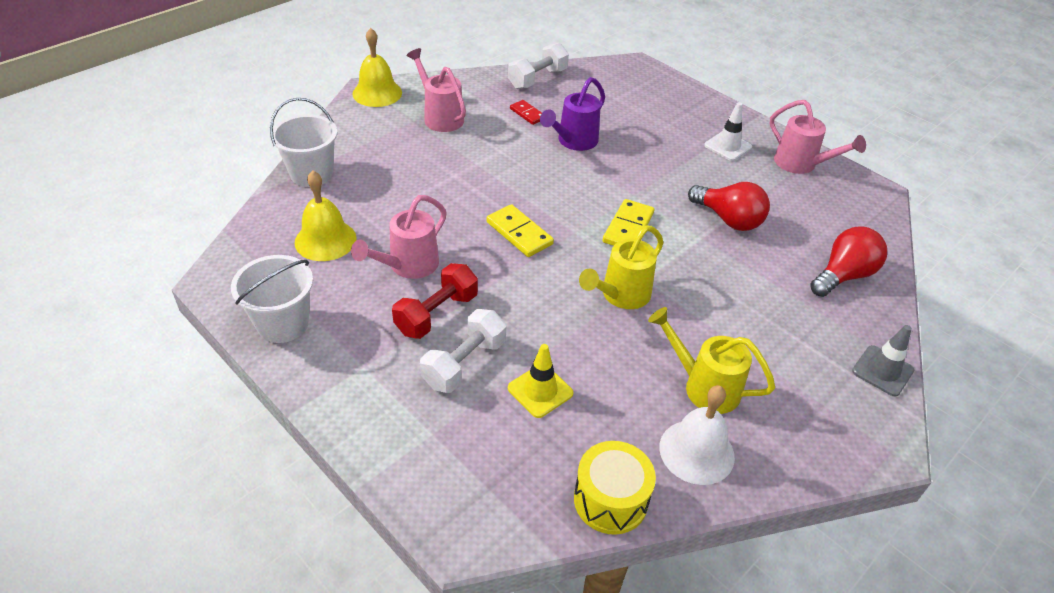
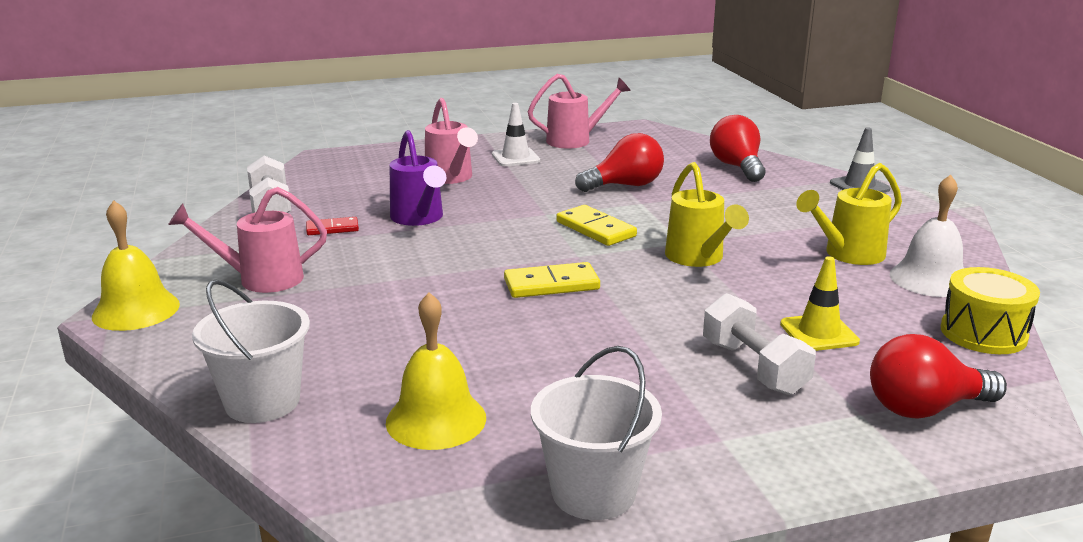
camera: 60 degrees left, 20 degrees down
pink watering can [351,195,447,279] -> pink watering can moved to [425,98,478,184]
red dumbbell [392,263,478,339] -> none
none -> red light bulb [870,334,1007,418]

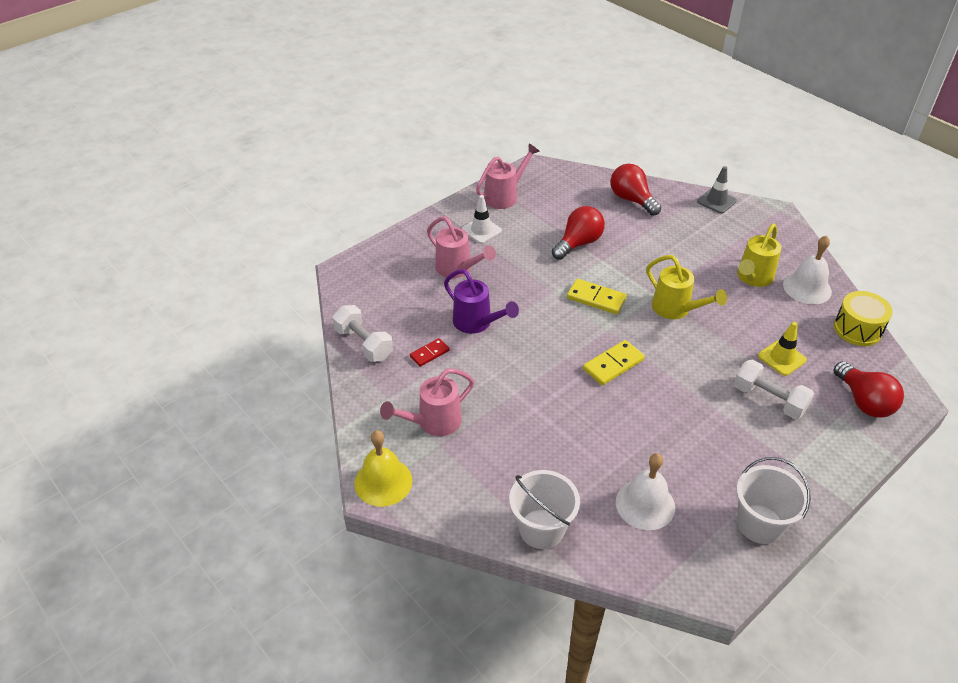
camera: 25 degrees left, 20 degrees up
yellow bell [386,292,486,450] -> white bell [616,453,675,530]
red light bulb [870,334,1007,418] -> red light bulb turned 75 degrees counterclockwise [834,361,904,418]

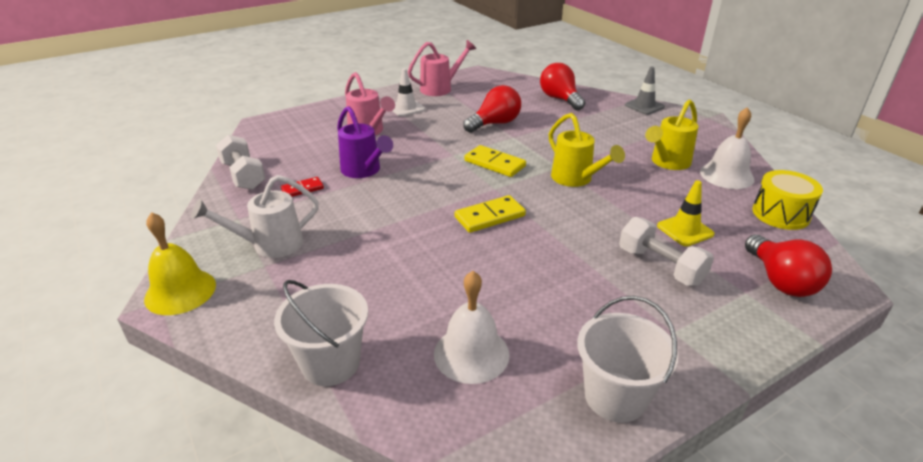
camera: 10 degrees right, 10 degrees down
pink watering can [380,369,474,436] -> white watering can [191,175,319,258]

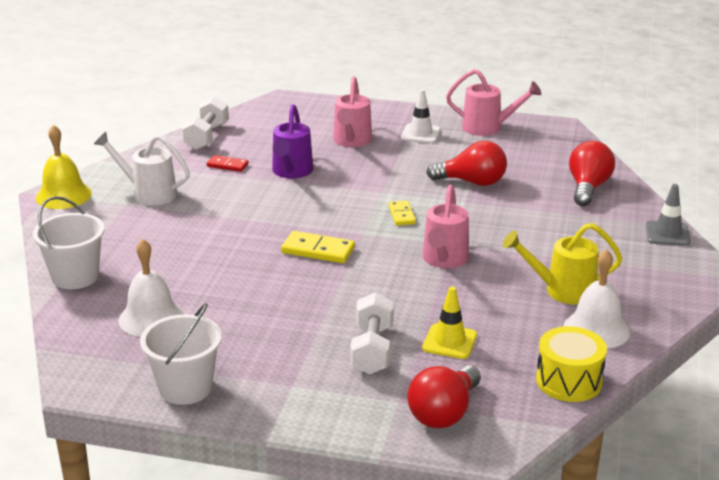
camera: 45 degrees right, 5 degrees down
yellow domino [464,145,526,177] -> yellow domino [389,200,416,226], size x0.64
yellow watering can [549,113,625,187] -> pink watering can [423,184,469,268]

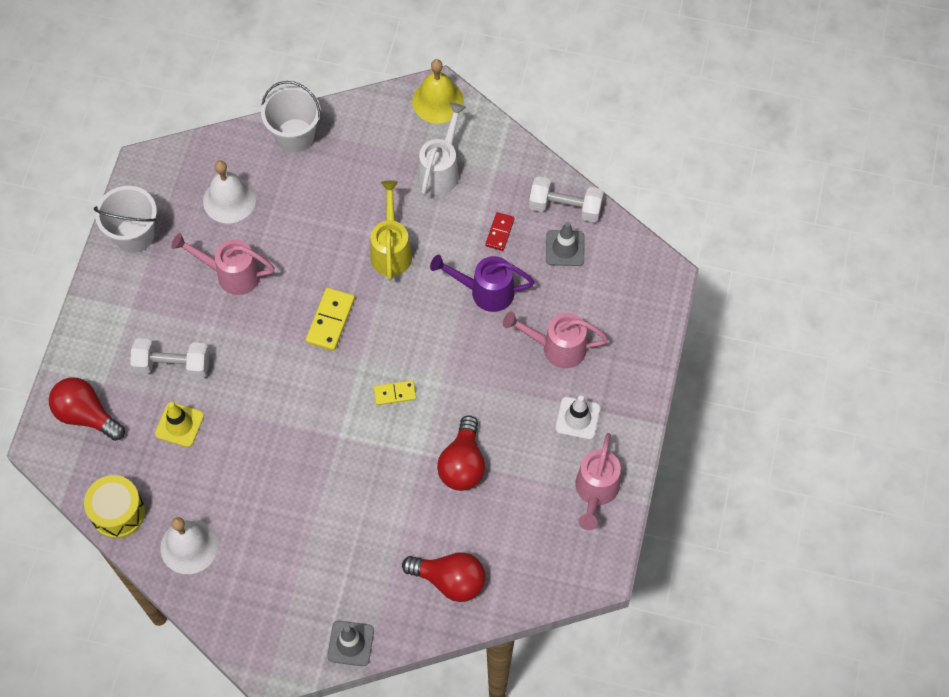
camera: 90 degrees right, 35 degrees up
pink watering can [423,184,469,268] -> pink watering can moved to [171,233,275,295]
yellow watering can [503,223,623,305] -> yellow watering can moved to [370,181,412,281]
none -> grey traffic cone [546,222,584,266]

